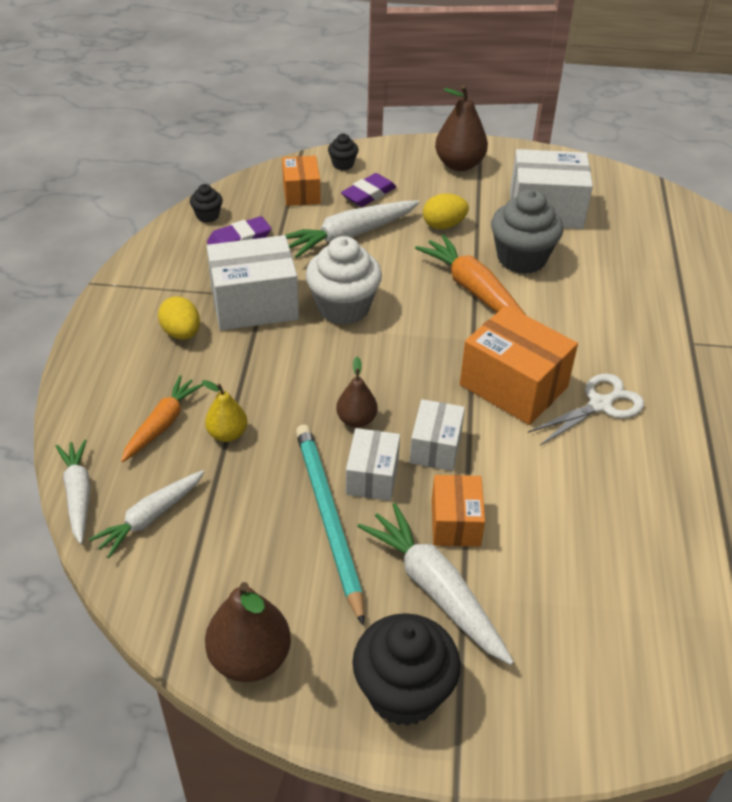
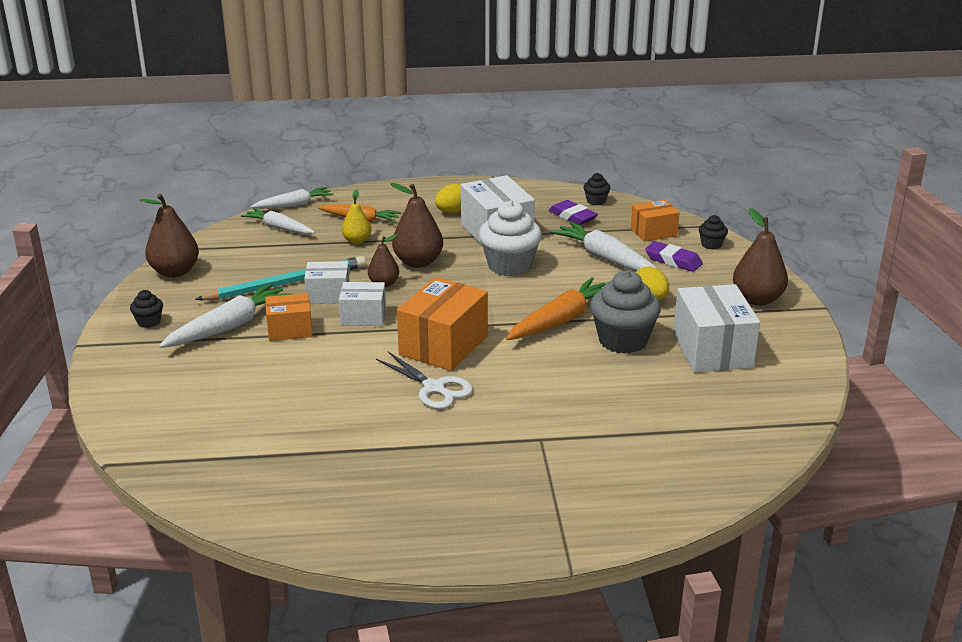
camera: 80 degrees right, 15 degrees down
black cupcake [352,613,461,726] -> black cupcake [130,290,163,328], size x0.48
none -> brown pear [390,183,443,268]

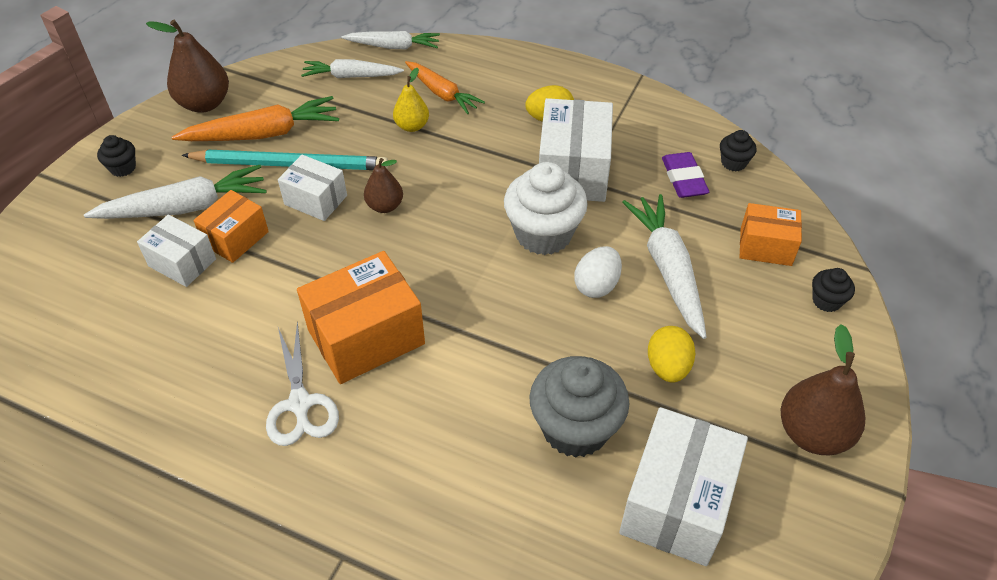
camera: 30 degrees right, 20 degrees up
white carrot [241,208,315,234] -> white carrot turned 60 degrees counterclockwise [301,59,404,78]
orange box [265,293,313,341] -> orange box turned 75 degrees counterclockwise [193,190,269,263]
white box [339,282,386,326] -> white box moved to [137,215,216,287]
brown pear [390,183,443,268] -> none
orange carrot [506,277,606,340] -> orange carrot moved to [172,96,339,141]
purple eraser [645,241,703,272] -> none
none -> white egg [574,246,622,298]

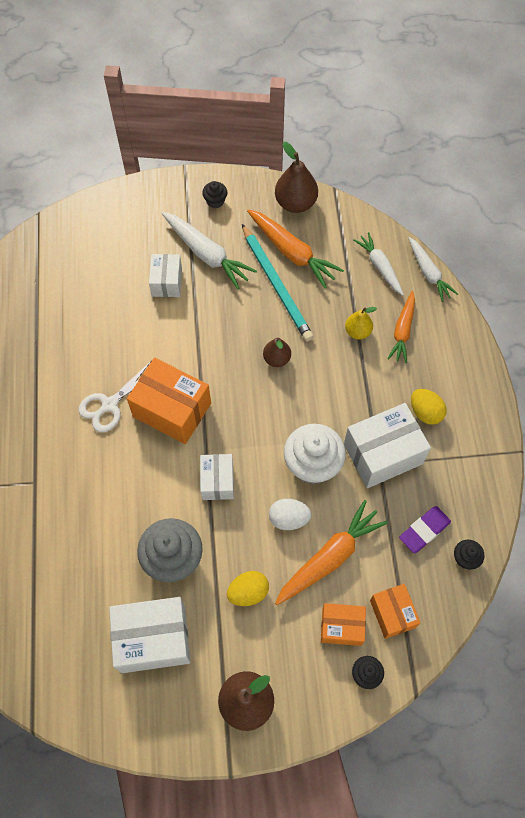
camera: 60 degrees right, 15 degrees up
orange box [193,190,269,263] -> orange box moved to [321,603,366,646]
white box [278,155,347,221] -> white box moved to [200,454,234,500]
white carrot [622,194,706,339] -> orange carrot [275,500,388,605]

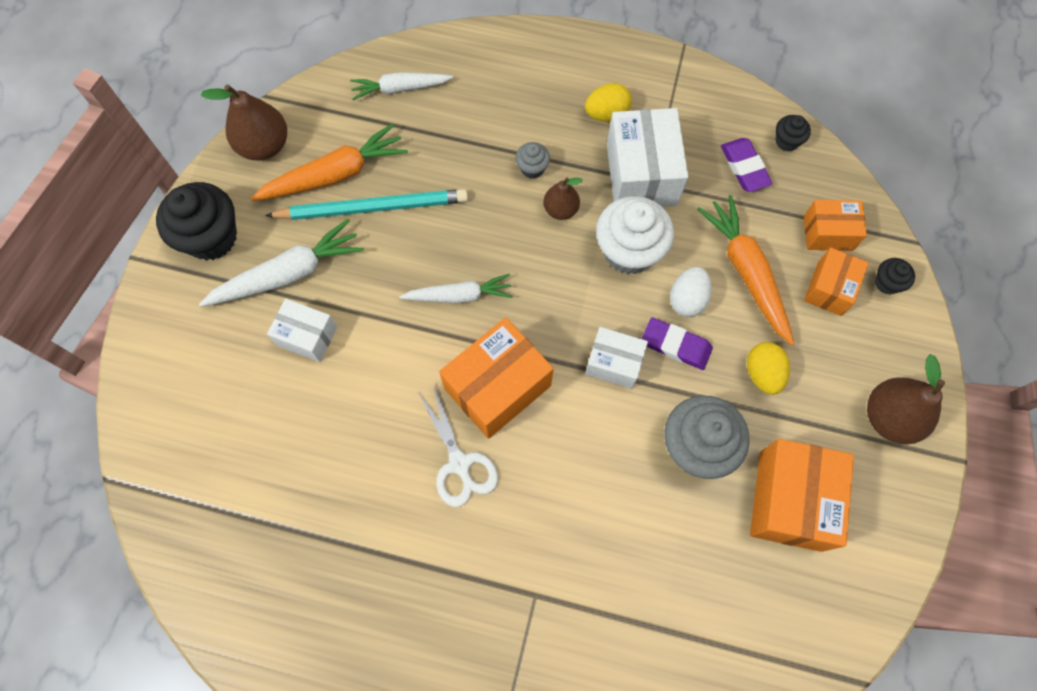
camera: 70 degrees left, 5 degrees up
white box [109,597,190,673] -> orange box [750,439,854,552]
black cupcake [202,181,227,209] -> black cupcake [156,182,237,260], size x2.10
brown pear [263,338,291,367] -> brown pear moved to [543,178,583,220]
yellow pear [345,307,377,339] -> none
orange carrot [387,291,415,363] -> none
white carrot [409,237,458,302] -> white carrot moved to [399,274,513,303]
none -> grey cupcake [515,142,550,179]
none -> purple eraser [642,317,713,370]

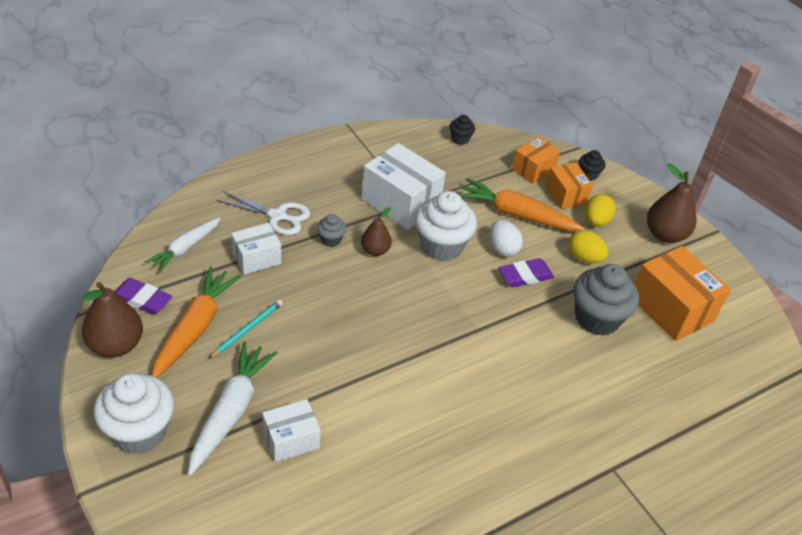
camera: 50 degrees left, 25 degrees down
black cupcake [156,182,237,260] -> white cupcake [94,373,174,454]
turquoise pencil [265,189,468,220] -> turquoise pencil [208,300,283,359], size x0.54
white carrot [399,274,513,303] -> none
white scissors [418,383,498,507] -> white scissors moved to [216,191,310,235]
orange box [439,317,554,439] -> none
yellow egg [585,83,632,122] -> yellow egg moved to [585,194,616,227]
white box [585,327,648,389] -> white box moved to [231,223,281,275]
purple eraser [721,138,773,192] -> purple eraser moved to [114,278,173,315]

